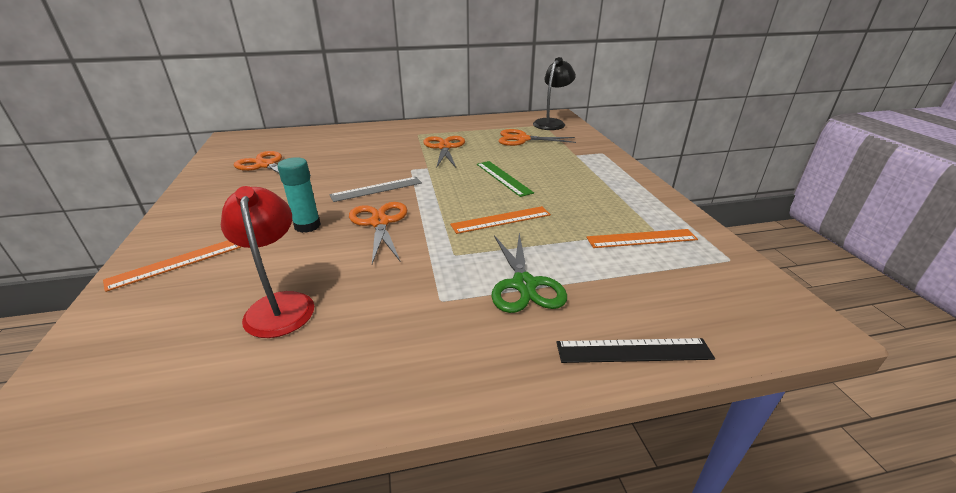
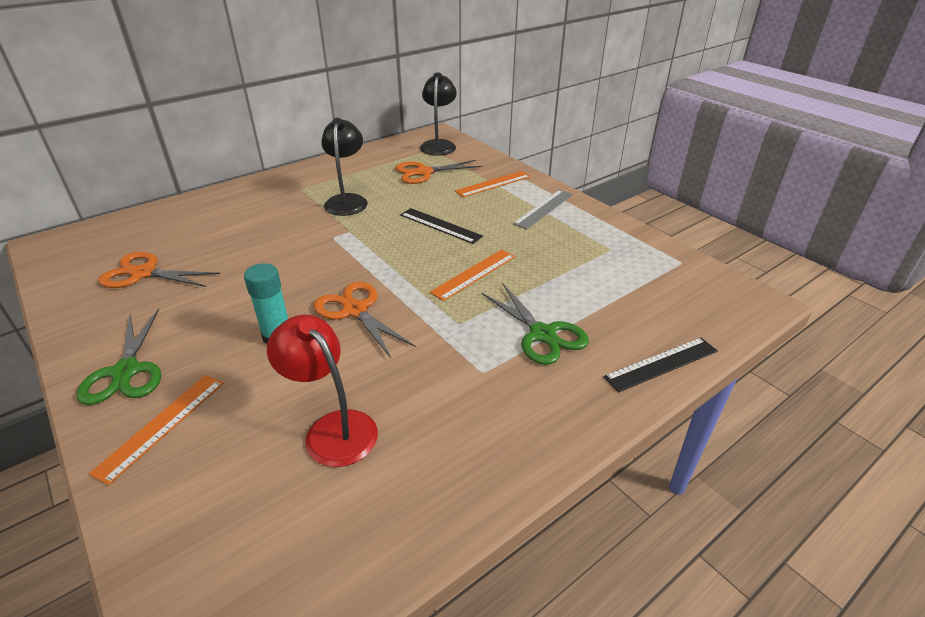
camera: 25 degrees left, 5 degrees up
grey ruler [330,177,422,202] -> grey ruler moved to [513,190,573,229]
orange scissors [423,136,465,168] -> black lamp [321,118,368,216]
green ruler [477,161,534,197] -> black ruler [400,208,483,244]
orange ruler [586,229,698,248] -> orange ruler moved to [455,171,531,197]
none -> green scissors [76,308,161,405]

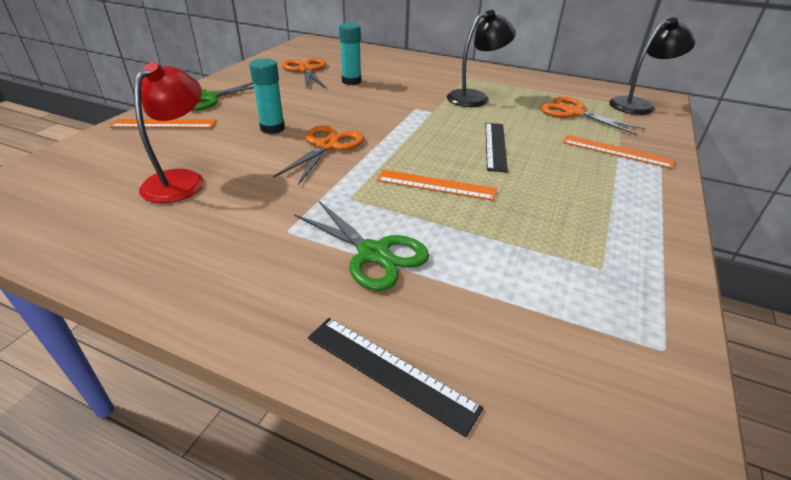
camera: 60 degrees right, 0 degrees up
green scissors [481,284,589,365] -> green scissors turned 75 degrees counterclockwise [294,200,429,291]
grey ruler [513,190,573,229] -> none
none -> turquoise glue stick [339,23,361,85]

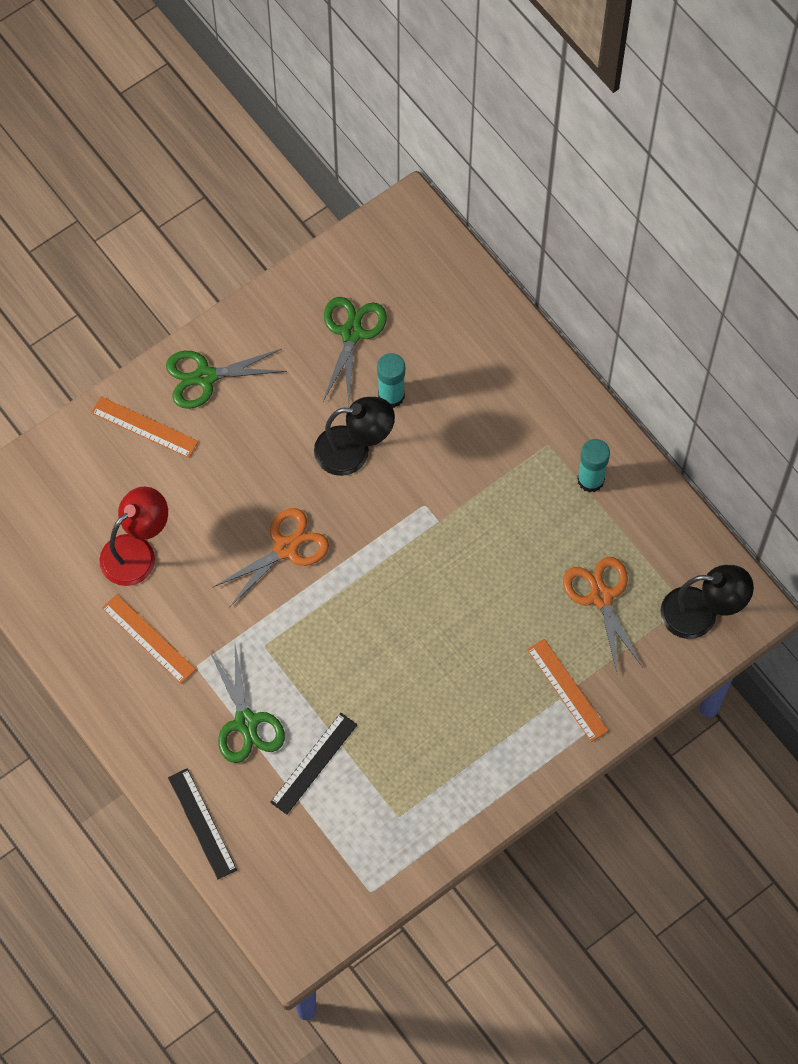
camera: 30 degrees right, 30 degrees up
turquoise glue stick [249,58,285,134] -> turquoise glue stick moved to [577,439,610,493]
orange scissors [282,58,326,88] -> green scissors [323,297,387,404]
orange ruler [376,170,497,201] -> orange ruler moved to [102,594,196,684]
black lamp [447,10,516,107] -> black lamp moved to [314,397,395,476]
black ruler [485,123,508,172] -> black ruler moved to [270,713,357,815]

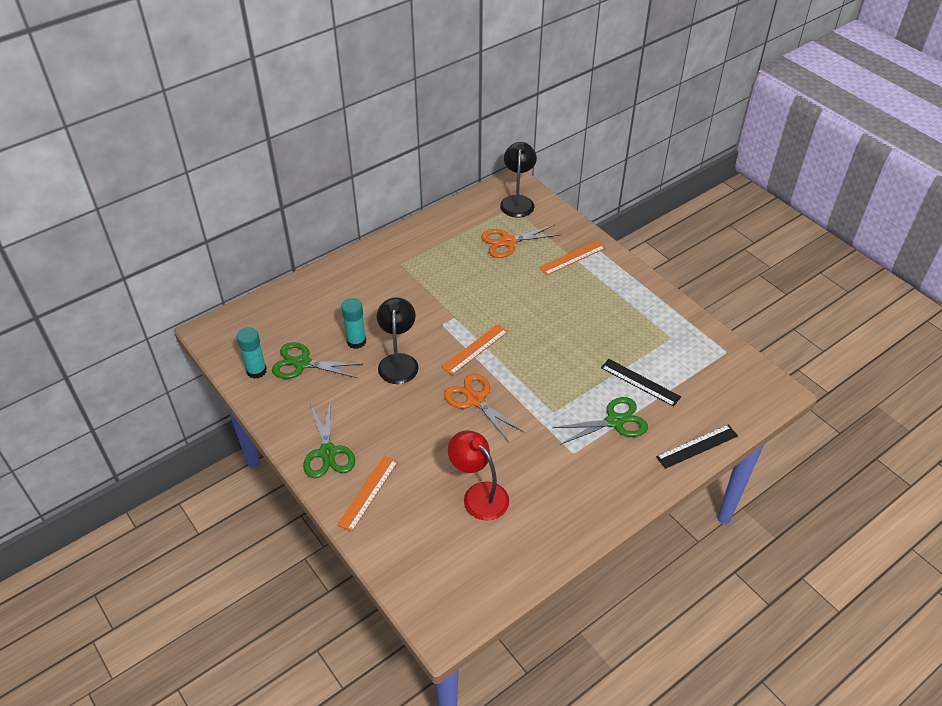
camera: 90 degrees left, 20 degrees down
orange ruler [102,594,196,684] -> orange ruler moved to [442,324,508,375]
turquoise glue stick [577,439,610,493] -> turquoise glue stick moved to [237,327,267,379]

